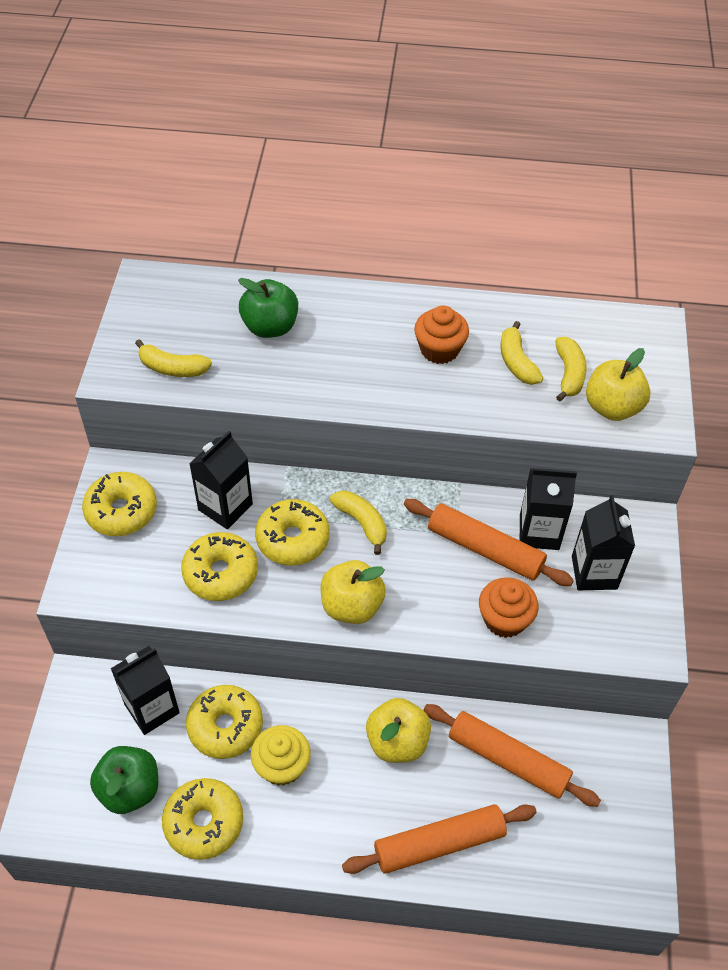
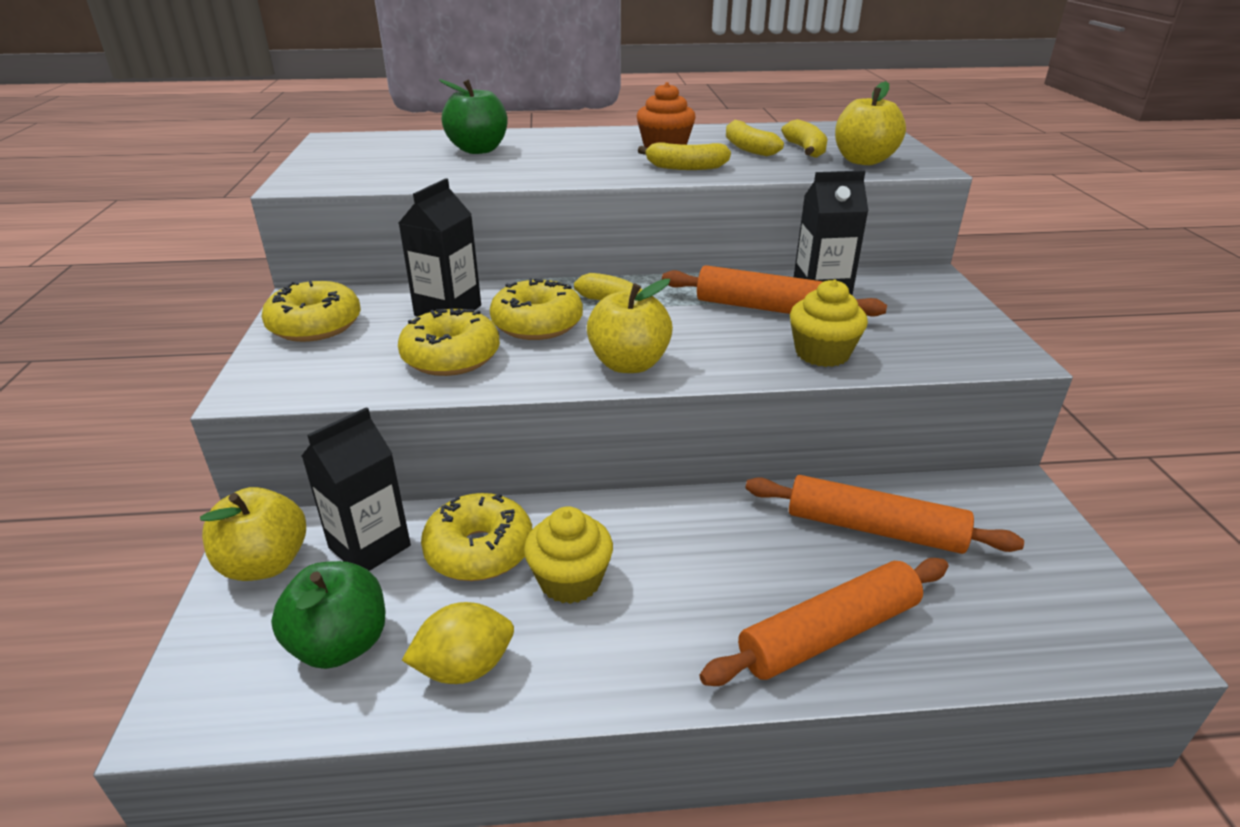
camera: 10 degrees left, 20 degrees down
yellow banana [135,339,212,377] -> yellow banana moved to [638,142,731,170]
yellow donut [162,778,243,860] -> yellow lemon [402,602,514,684]
yellow apple [366,698,431,763] -> yellow apple moved to [200,487,306,581]
orange cupcake [479,577,538,638] -> yellow cupcake [790,279,868,367]
black carton [572,495,635,590] -> none

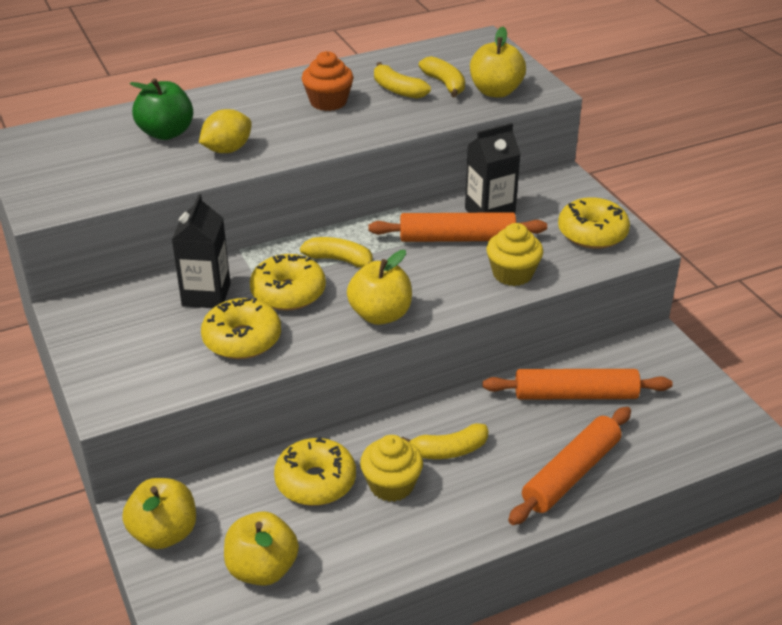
camera: 20 degrees left, 5 degrees up
yellow donut [261,281,361,342] -> yellow donut moved to [558,197,630,249]
green apple [271,561,385,669] -> yellow apple [224,511,299,586]
black carton [302,407,411,571] -> none
yellow lemon [402,602,514,684] -> yellow lemon moved to [199,109,252,153]
yellow banana [638,142,731,170] -> yellow banana moved to [401,423,488,459]

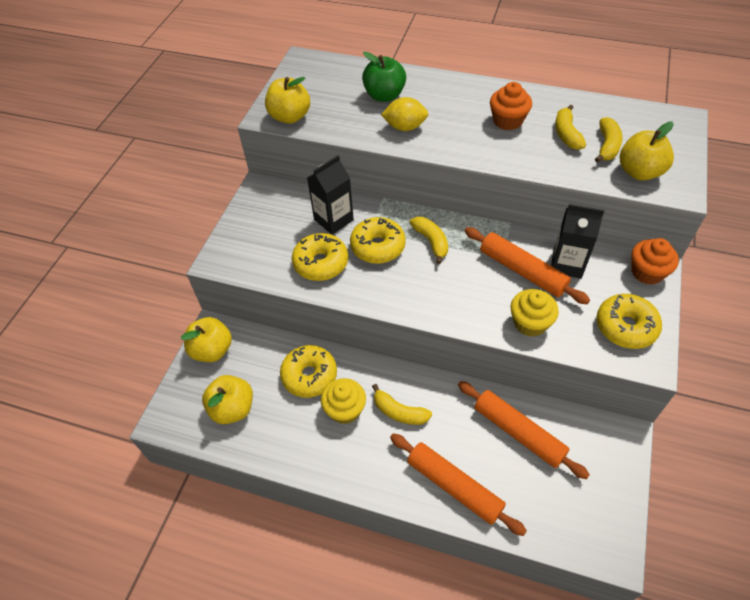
camera: 45 degrees right, 15 degrees up
yellow apple [347,250,412,325] -> yellow apple moved to [265,77,310,124]
orange rolling pin [508,407,631,525] -> orange rolling pin turned 45 degrees clockwise [390,433,527,536]
none -> orange cupcake [631,238,679,285]

